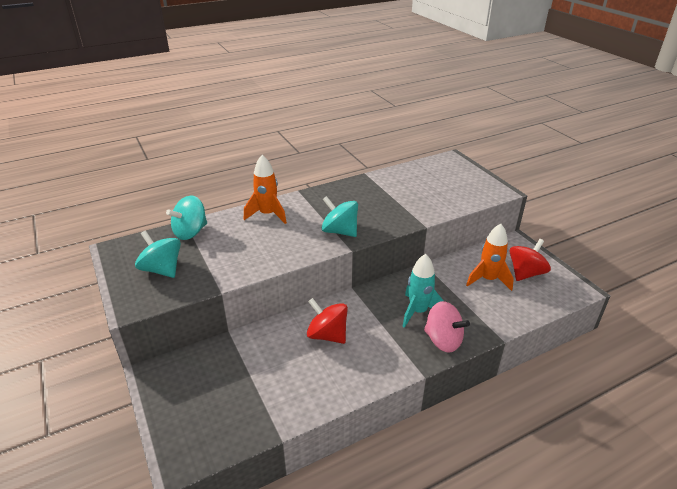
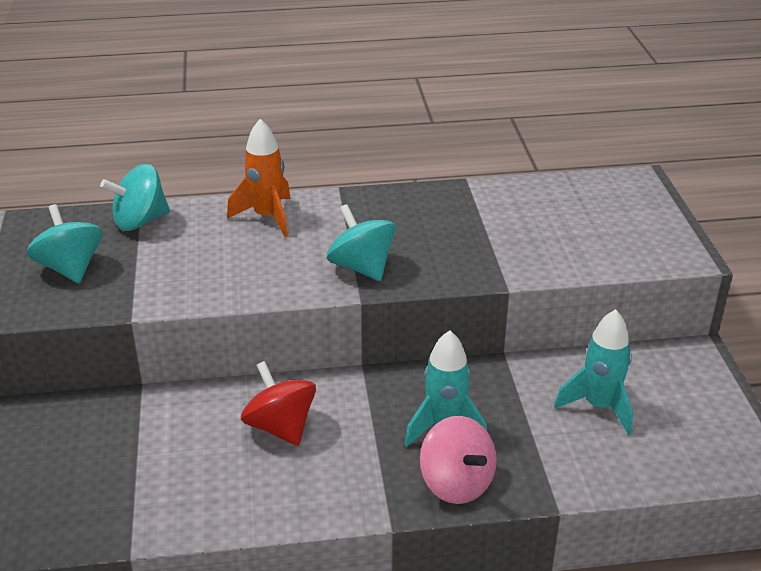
camera: 20 degrees right, 0 degrees up
orange rocket [466,224,514,291] -> turquoise rocket [554,309,633,435]
red spinning top [509,239,551,281] -> none

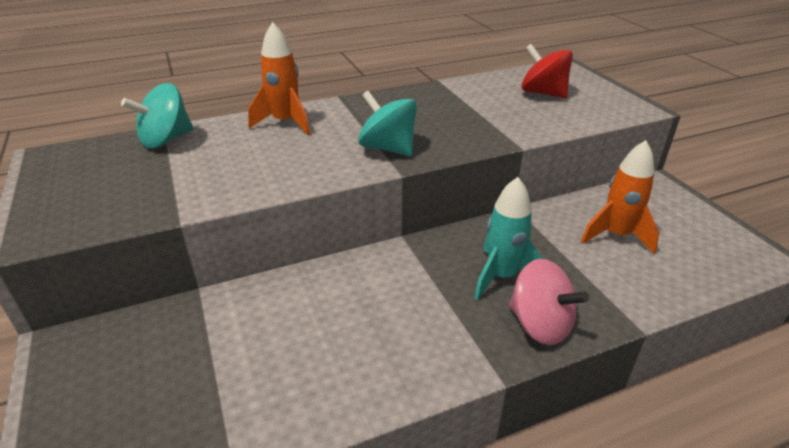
camera: 15 degrees left, 0 degrees up
turquoise spinning top [27,204,103,283] -> none
red spinning top [241,361,316,446] -> red spinning top moved to [521,44,573,99]
turquoise rocket [554,309,633,435] -> orange rocket [581,140,659,254]

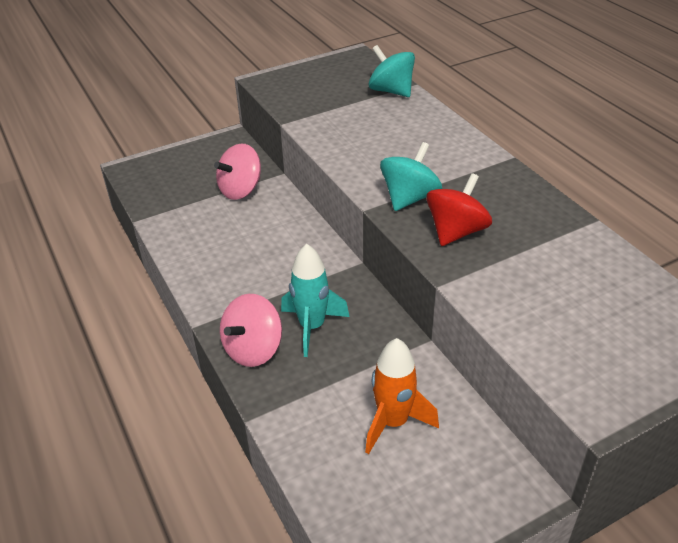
camera: 85 degrees right, 5 degrees up
orange rocket [248,22,310,135] -> none
red spinning top [521,44,573,99] -> red spinning top moved to [426,173,492,246]
none -> pink spinning top [214,144,261,200]

